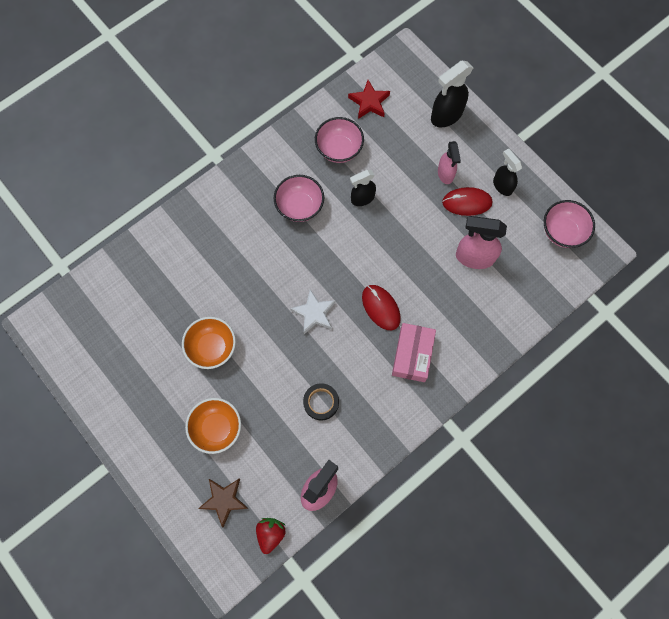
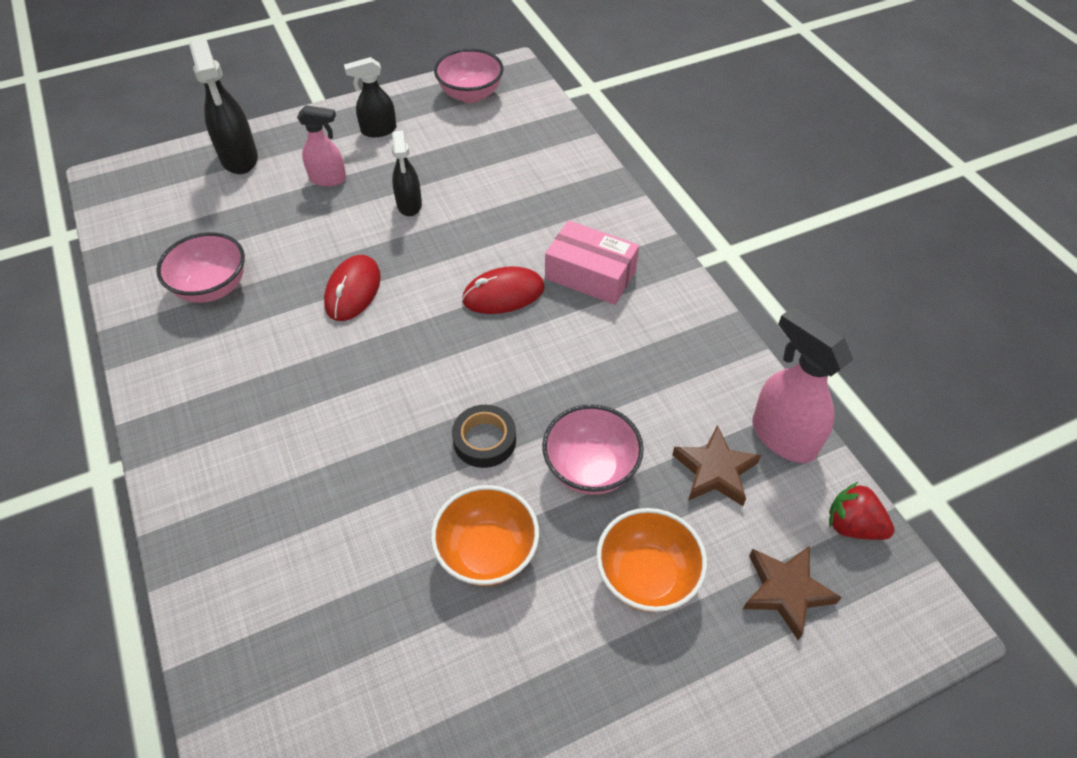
camera: 75 degrees left, 20 degrees down
pink bowl [274,175,324,222] -> pink bowl moved to [542,404,644,495]
white star [290,289,336,334] -> none
black tape [303,383,339,420] -> black tape moved to [452,405,516,468]
red star [348,80,390,119] -> none
black spray bottle [350,170,376,206] -> black spray bottle moved to [392,130,422,216]
red mouse [442,187,492,216] -> red mouse moved to [324,255,381,321]
pink spray bottle [456,216,507,269] -> none
none -> brown star [672,425,761,506]

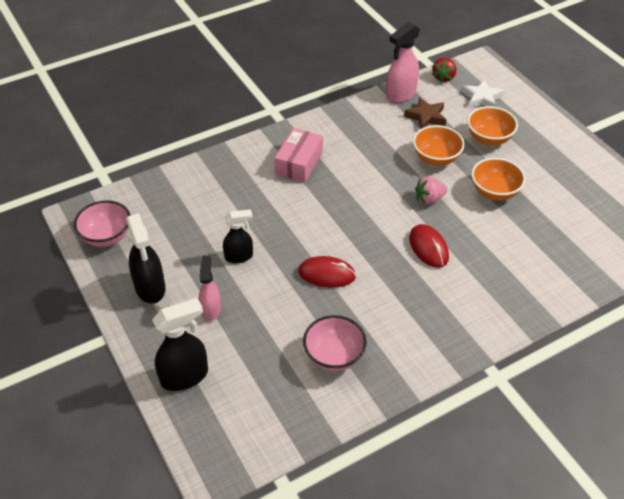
camera: 95 degrees left, 5 degrees down
black spray bottle [344,57,396,137] -> black spray bottle [126,213,165,303], size x1.54
black tape [452,405,516,468] -> pink strawberry [415,176,447,204]
red mouse [462,266,545,314] -> red mouse moved to [409,224,449,268]
pink bowl [542,404,644,495] -> orange bowl [413,125,465,166]
brown star [743,546,842,640] -> white star [462,80,504,108]

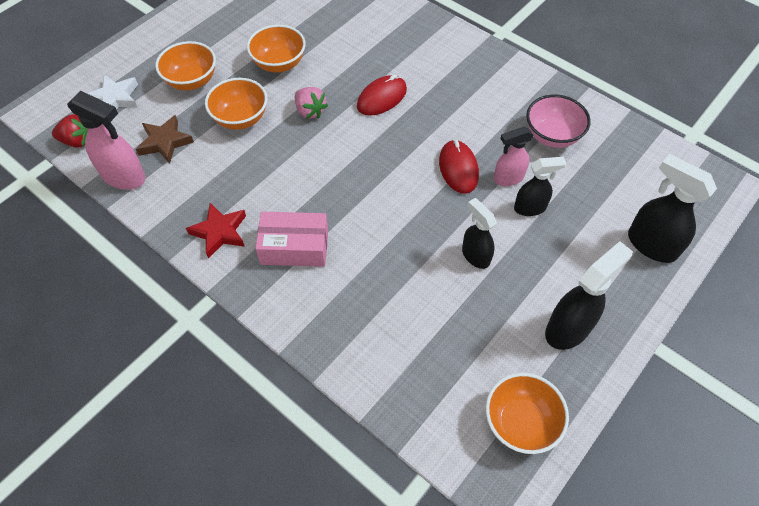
camera: 110 degrees left, 10 degrees up
pink bowl [74,200,131,247] -> orange bowl [486,373,569,454]
pink spray bottle [199,256,221,321] -> pink spray bottle moved to [494,126,534,186]
none -> red star [186,203,246,259]
none -> black spray bottle [514,157,566,216]

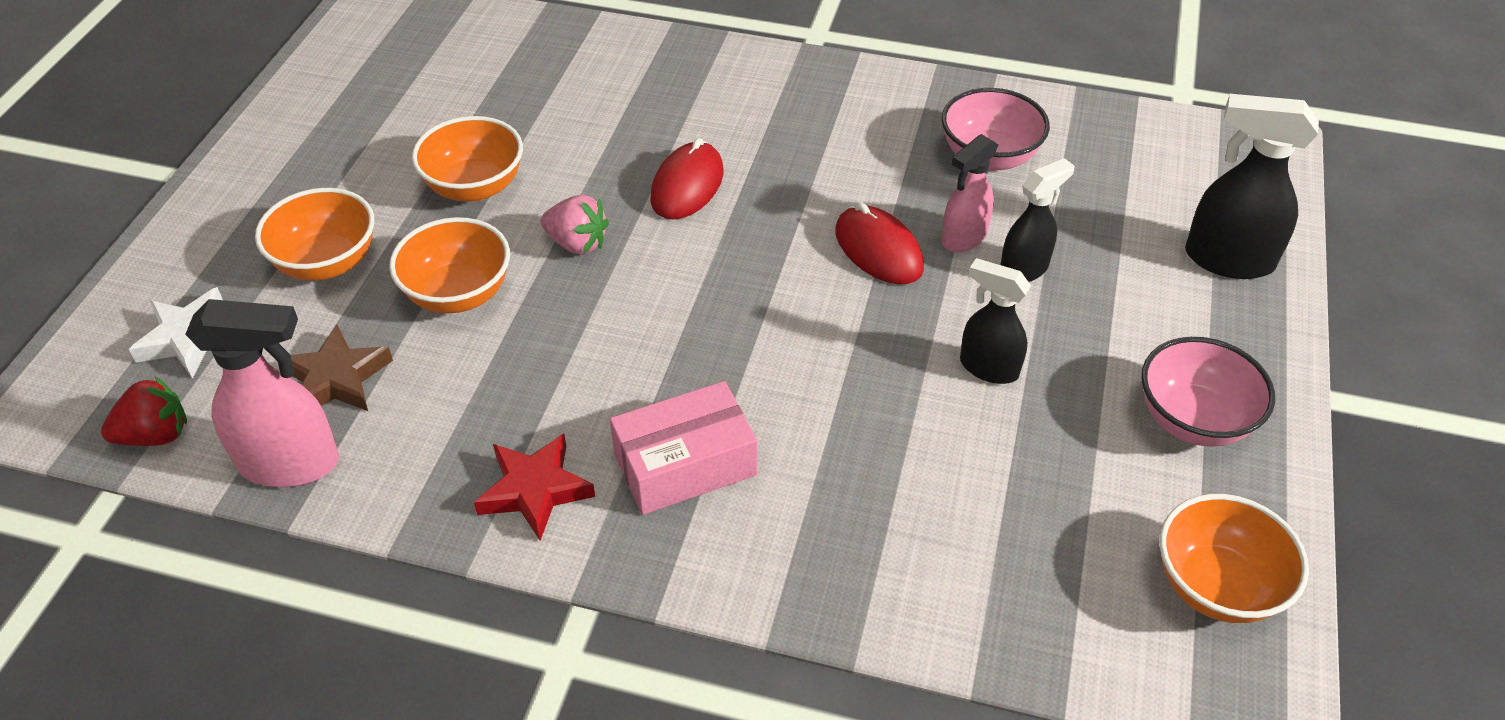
camera: 25 degrees left, 10 degrees down
black spray bottle [545,241,632,350] -> pink bowl [1141,337,1275,447]

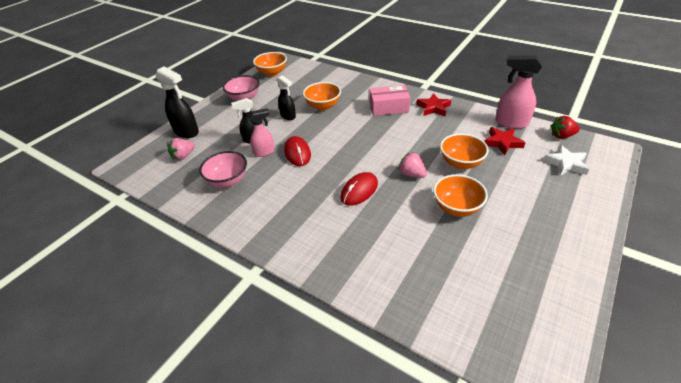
camera: 160 degrees left, 5 degrees down
orange bowl [255,188,374,280] -> orange bowl moved to [303,82,341,110]
brown star [290,324,393,411] -> red star [484,127,526,155]
none -> pink strawberry [167,138,195,160]

